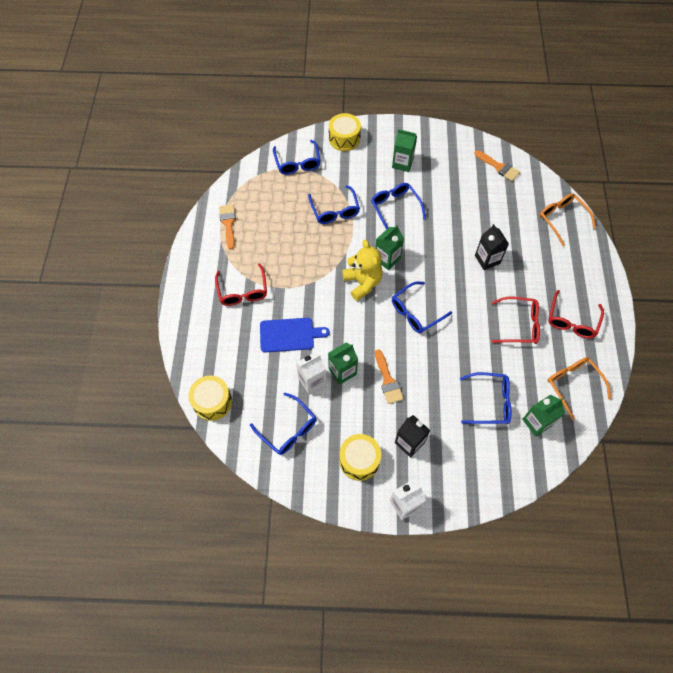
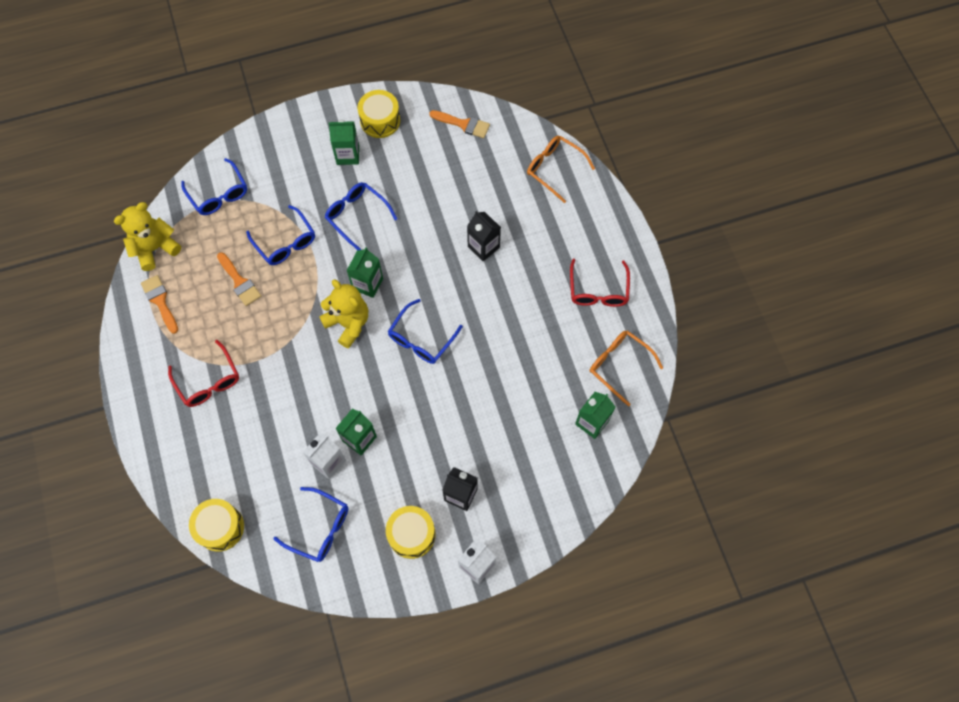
camera: 20 degrees left, 5 degrees up
blue cutting board [260,318,330,353] -> none
yellow drum [329,113,361,151] -> yellow drum moved to [357,90,400,138]
orange brush [375,349,404,404] -> orange brush moved to [217,252,261,306]
blue glasses [460,372,512,424] -> none
red glasses [491,297,540,344] -> none
none -> yellow teddy bear [114,202,181,271]

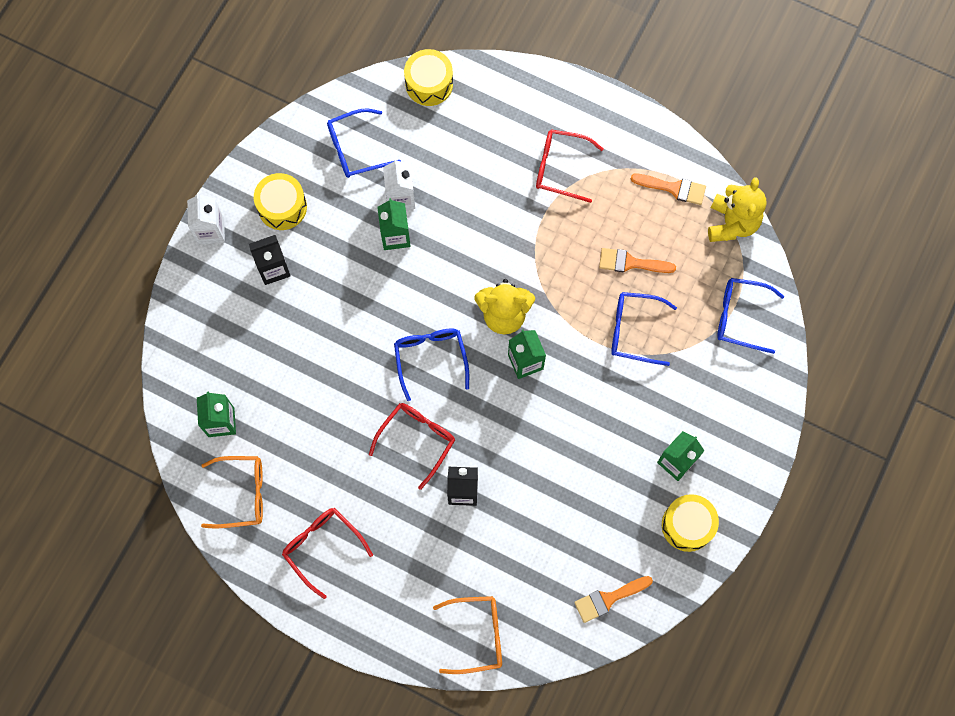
camera: 135 degrees right, 5 degrees up
blue glasses [325,182,397,250] -> none
none -> red glasses [369,403,455,490]

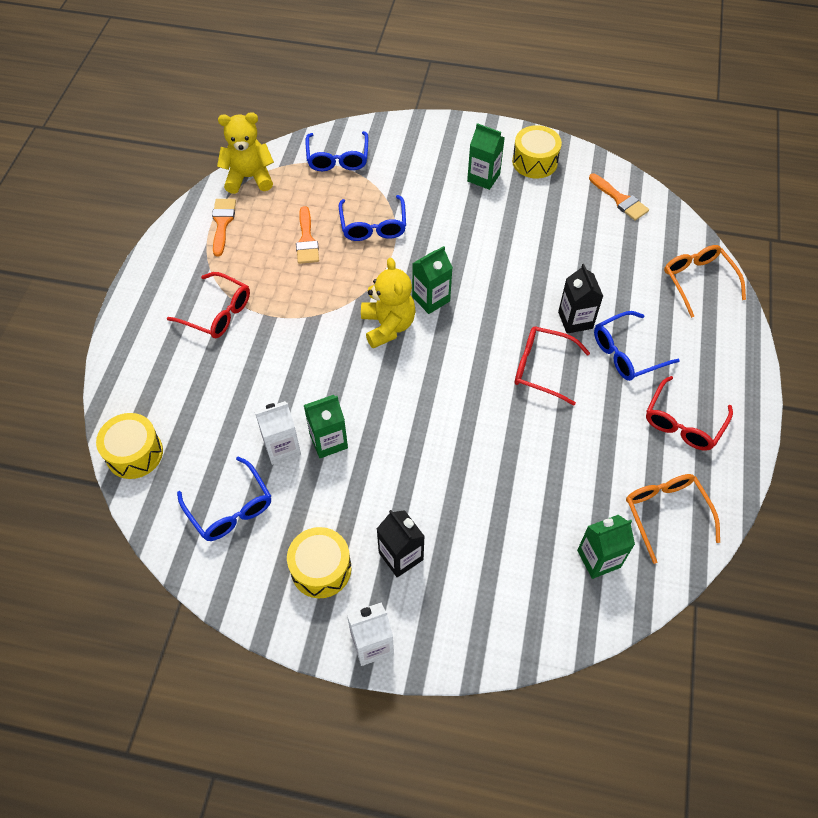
camera: 105 degrees left, 15 degrees down
blue glasses [394,328,469,401] -> blue glasses moved to [594,311,680,381]
red glasses [536,129,604,203] -> red glasses turned 60 degrees counterclockwise [167,272,250,338]

